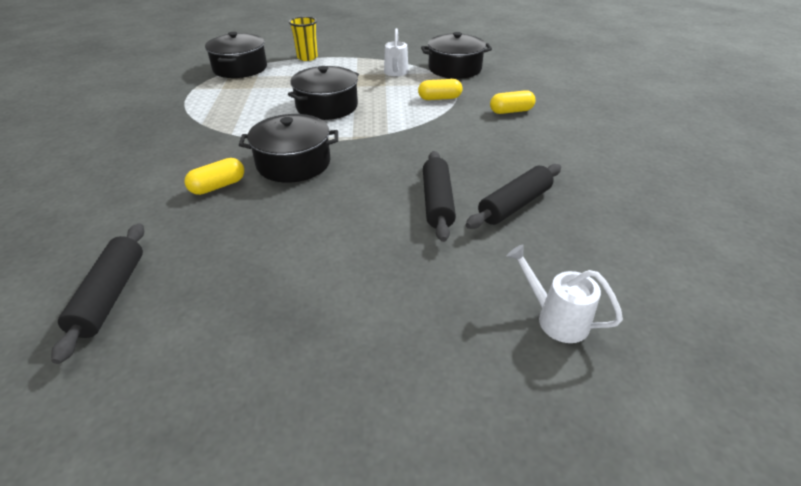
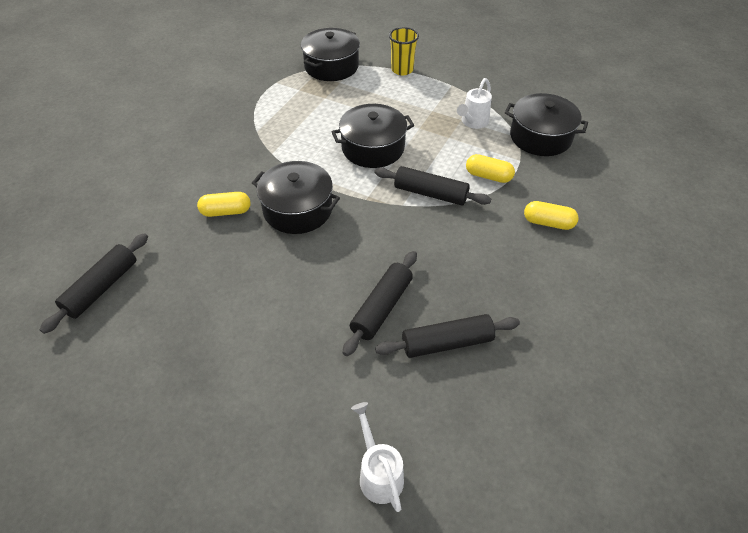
camera: 30 degrees right, 10 degrees up
none -> black rolling pin [374,166,491,205]

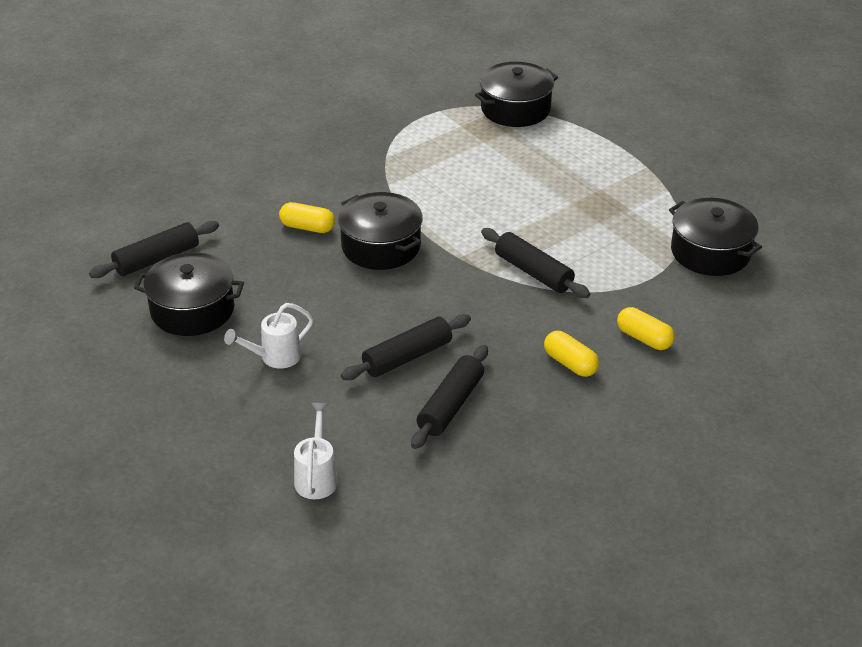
camera: 25 degrees right, 10 degrees down
black pot [331,104,414,168] -> black pot moved to [134,252,244,336]
black rolling pin [375,314,520,358] -> black rolling pin turned 75 degrees counterclockwise [411,345,488,449]
yellow cup [389,27,419,75] -> none
white watering can [457,78,492,129] -> white watering can moved to [224,303,313,368]
yellow capsule [466,154,515,183] -> yellow capsule moved to [544,331,599,377]

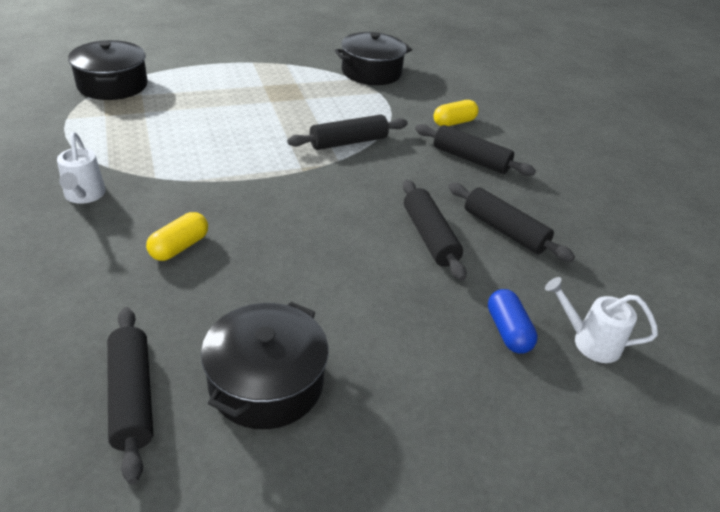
camera: 75 degrees left, 0 degrees up
white watering can [224,303,313,368] -> white watering can moved to [57,132,106,204]
black pot [338,192,423,270] -> none
yellow capsule [544,331,599,377] -> black rolling pin [415,124,536,176]
none -> blue capsule [488,289,538,354]

